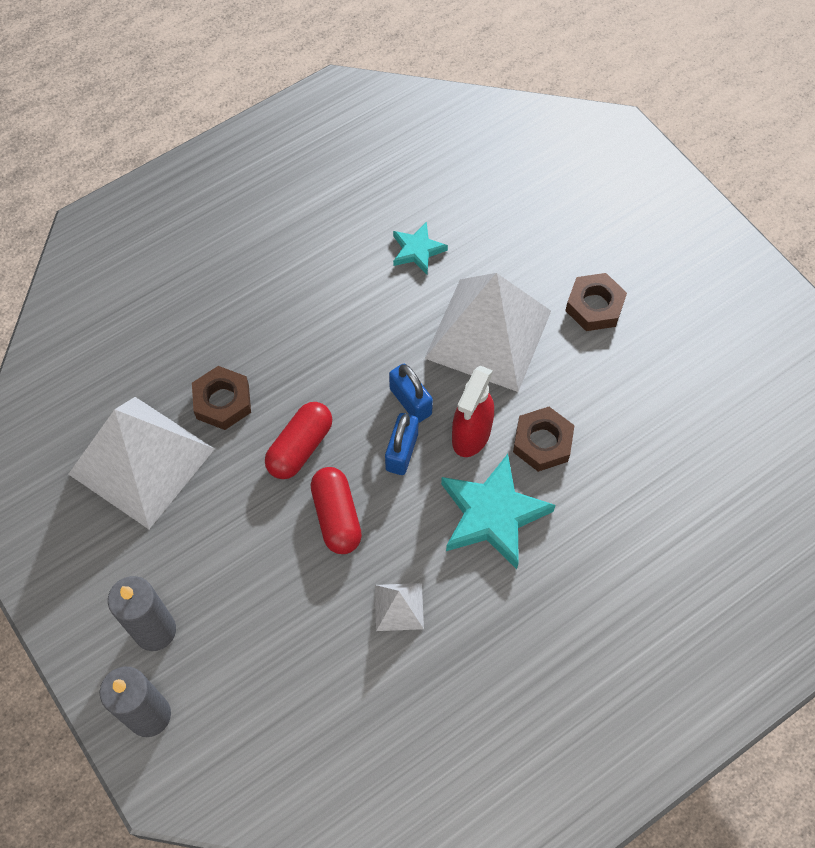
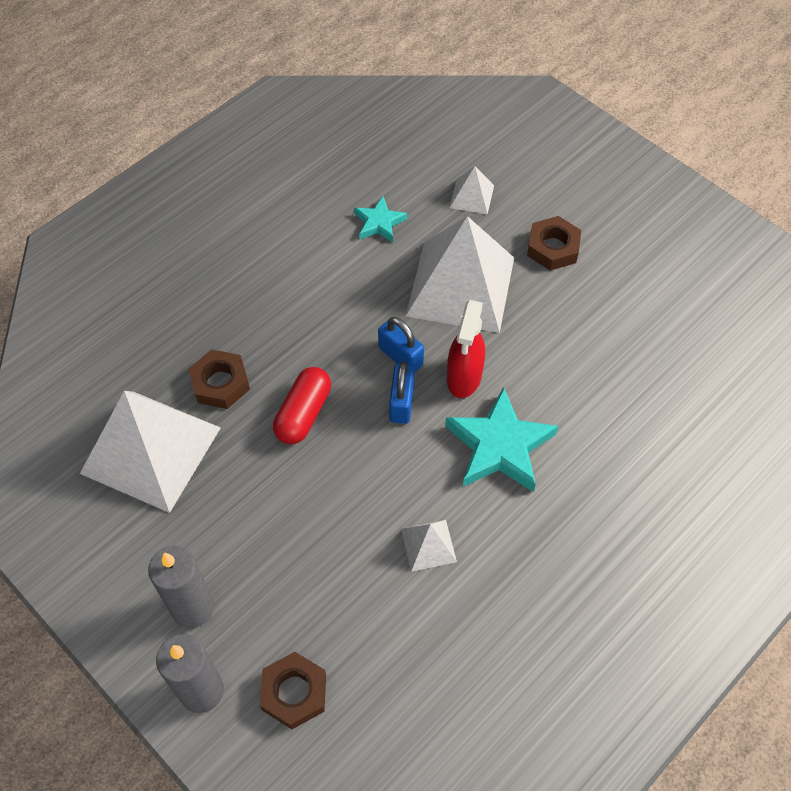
camera: 10 degrees left, 5 degrees down
red capsule [311,467,362,554] -> none
brown nut [513,407,575,472] -> brown nut moved to [260,652,326,729]
none -> white pyramid [450,166,494,215]

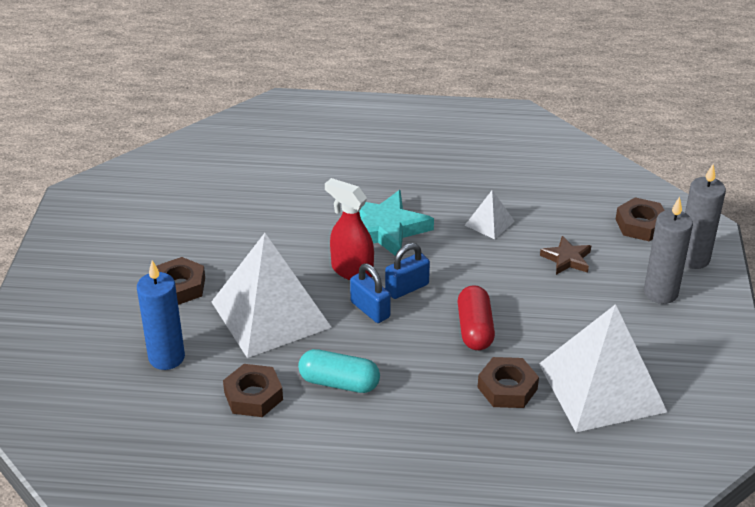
camera: 130 degrees left, 20 degrees down
red capsule [273,367,331,444] -> red capsule turned 75 degrees counterclockwise [458,285,495,350]
turquoise star [354,196,407,243] -> brown nut [223,364,283,417]
blue padlock [378,317,424,372] -> blue padlock turned 45 degrees counterclockwise [350,264,391,323]
red spray bottle [447,300,485,398] -> red spray bottle turned 120 degrees counterclockwise [325,178,374,280]
white pyramid [450,166,494,215] -> blue candle [137,260,185,370]
none -> turquoise capsule [298,349,380,393]
none -> brown star [540,236,591,275]

